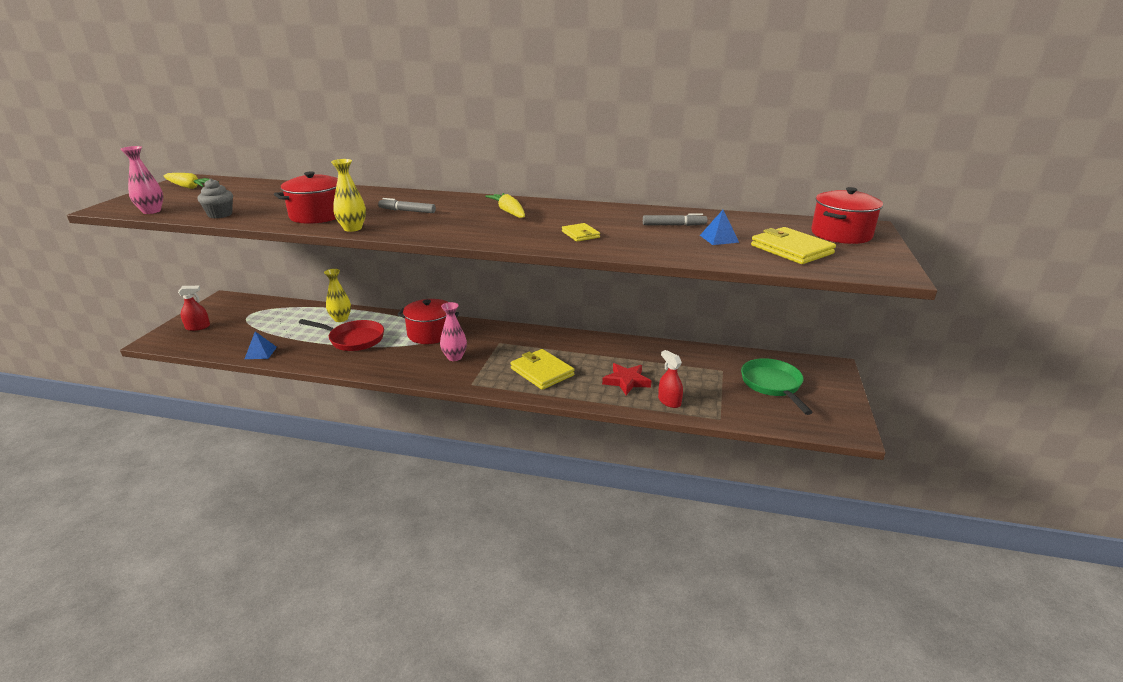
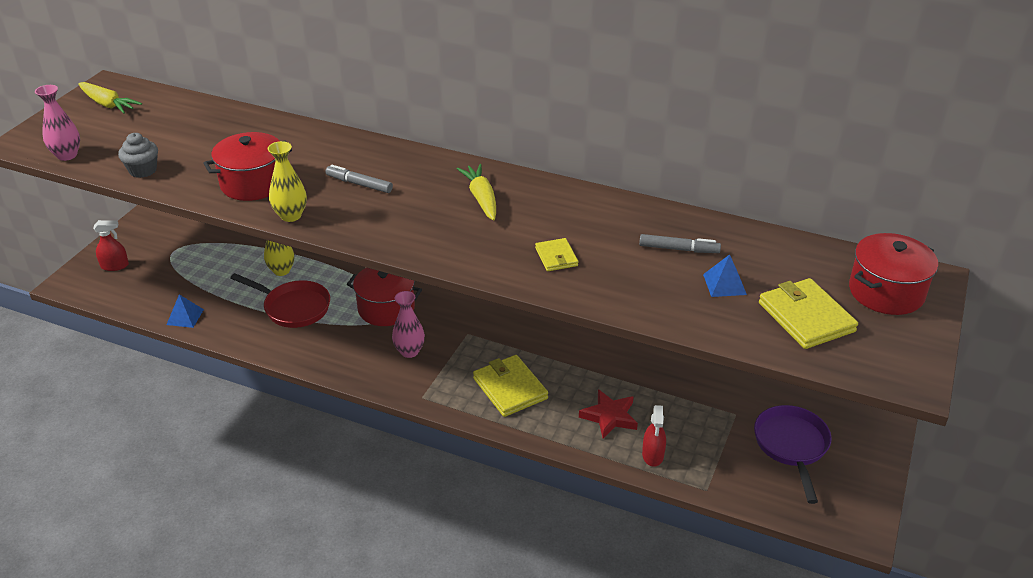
camera: 10 degrees right, 10 degrees up
red spray bottle [658,350,683,408] -> red spray bottle turned 150 degrees counterclockwise [642,405,666,467]
green pan [741,358,813,415] -> purple pan [754,405,831,504]

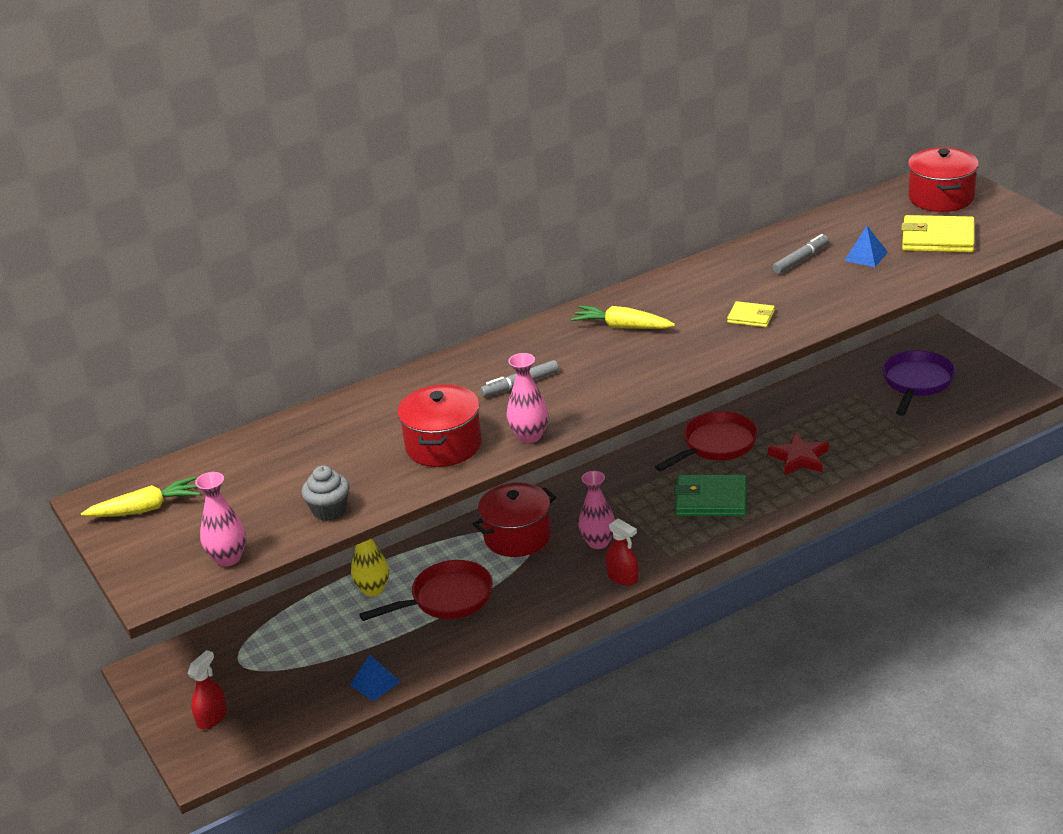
camera: 50 degrees left, 5 degrees down
yellow vase [268,141,307,222] -> pink vase [506,353,549,443]
yellow wallet [473,355,548,417] -> green wallet [674,475,746,516]
red spray bottle [642,405,666,467] -> red spray bottle moved to [606,518,639,586]
purple pan [754,405,831,504] -> purple pan turned 75 degrees clockwise [882,350,955,416]
none -> red pan [655,411,758,472]

